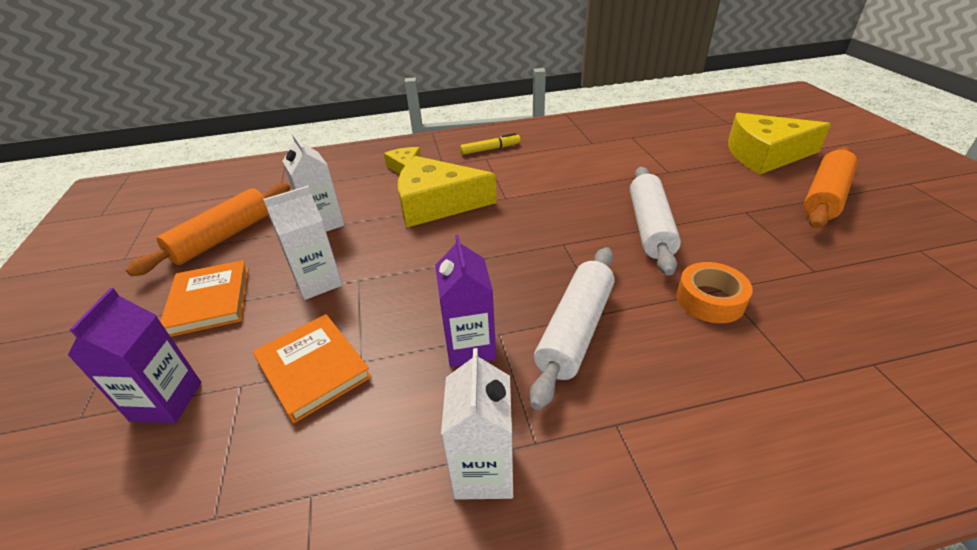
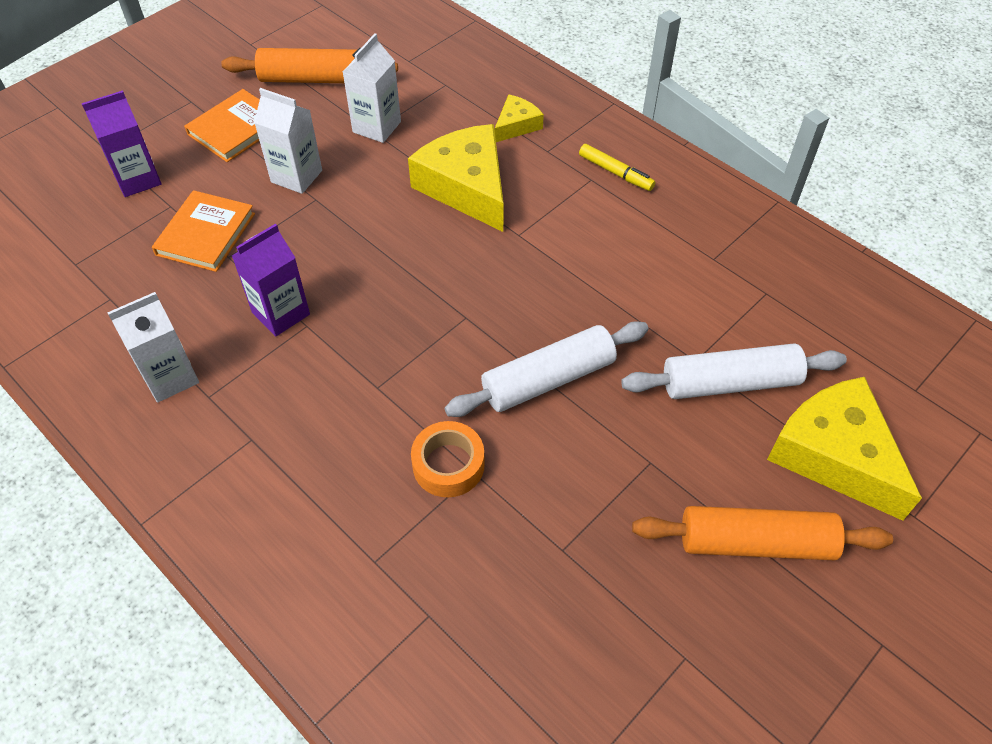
camera: 55 degrees right, 15 degrees up
white rolling pin [530,247,615,410] -> white rolling pin moved to [621,344,847,399]

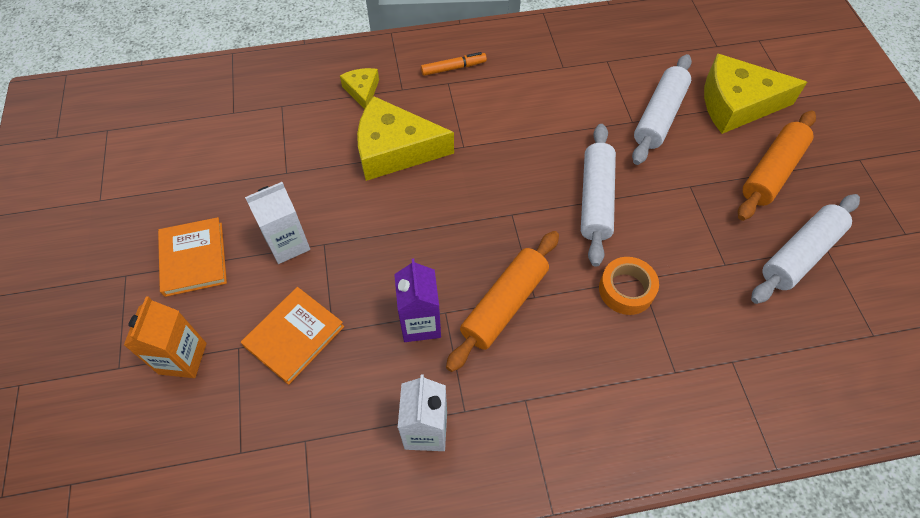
camera: 55 degrees left, 5 degrees up
purple carton [81,90,161,197] -> orange carton [124,296,207,378]
orange book [152,190,255,272] -> orange book turned 75 degrees clockwise [241,287,344,385]
orange rolling pin [221,48,398,83] -> orange rolling pin moved to [446,231,559,372]
white carton [343,33,401,143] -> none
yellow marker [579,144,655,191] -> orange marker [421,52,487,76]
none -> white rolling pin [751,194,860,304]

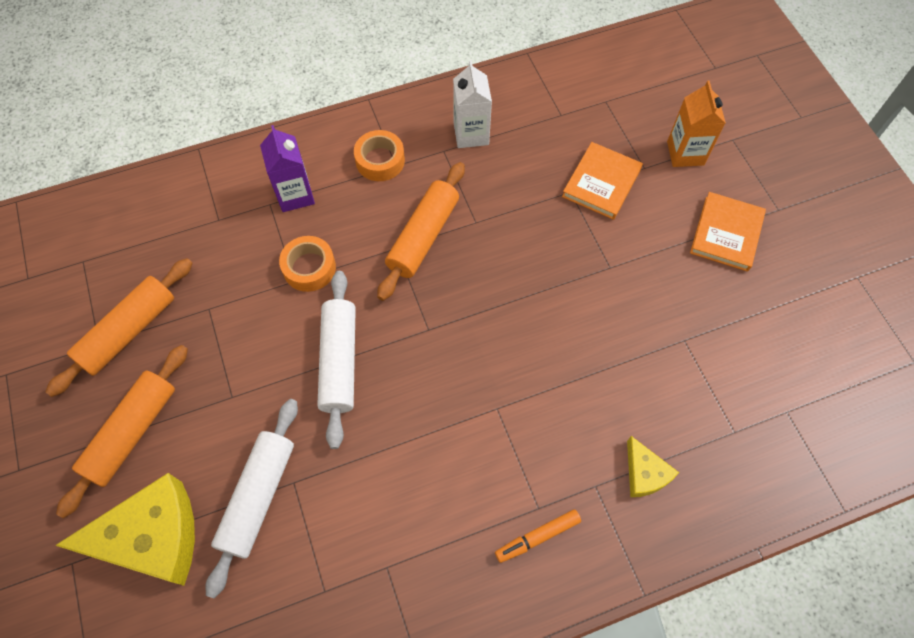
camera: 170 degrees right, 5 degrees up
orange book [158,217,227,297] -> orange book turned 45 degrees clockwise [690,192,766,272]
white carton [245,182,310,264] -> none
yellow cheese [357,96,454,181] -> none
purple carton [394,259,441,342] -> purple carton moved to [260,125,315,212]
white rolling pin [751,194,860,304] -> orange rolling pin [45,258,193,397]
none -> orange tape [354,130,405,181]

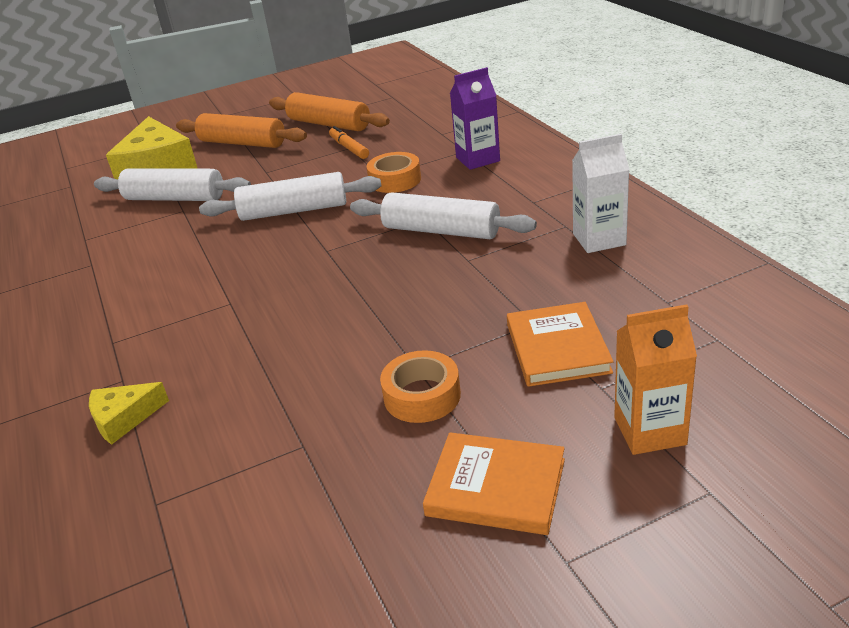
camera: 90 degrees right, 30 degrees down
orange tape [354,130,405,181] -> orange tape moved to [380,350,461,423]
orange rolling pin [377,162,465,301] -> white rolling pin [350,192,537,239]
orange marker [495,509,581,563] -> orange marker moved to [329,126,369,159]
orange book [562,142,643,220] -> orange book turned 60 degrees clockwise [507,302,614,387]

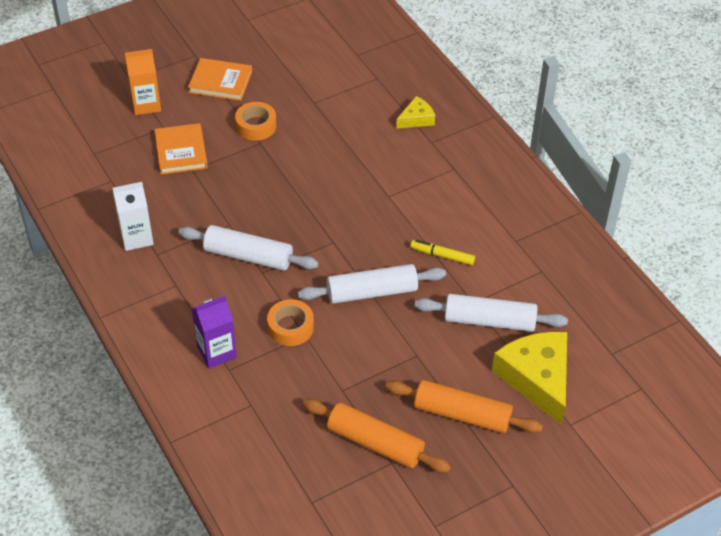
camera: 170 degrees right, 15 degrees up
orange marker [329,126,369,159] -> none
none -> yellow marker [410,240,475,265]

